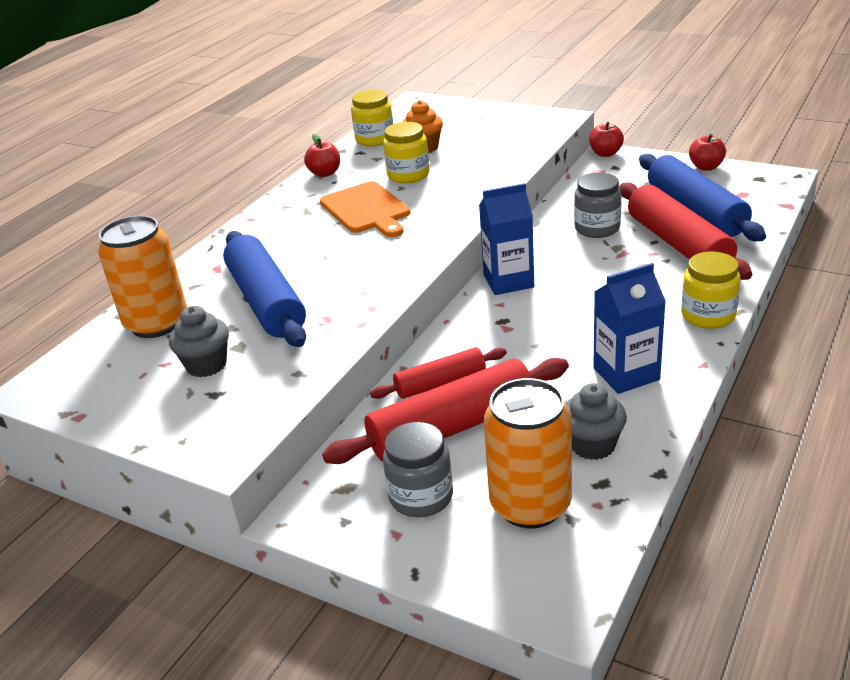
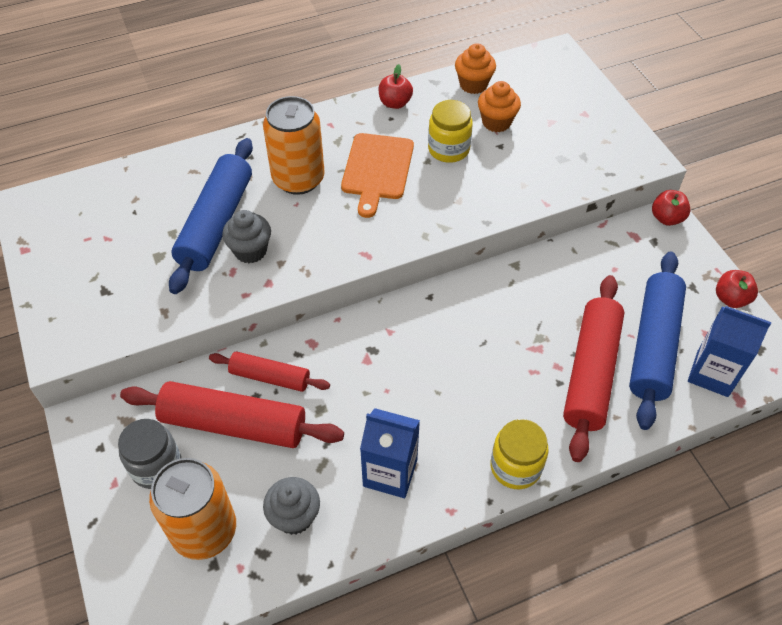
camera: 35 degrees right, 20 degrees up
orange can [98,215,187,338] -> orange can moved to [263,96,325,195]
grey cupcake [169,306,229,377] -> grey cupcake moved to [222,210,271,263]
yellow jar [351,90,393,147] -> orange cupcake [455,43,496,94]
blue carton [479,183,534,295] -> blue carton moved to [688,306,771,397]
grey jar [574,173,622,238] -> none

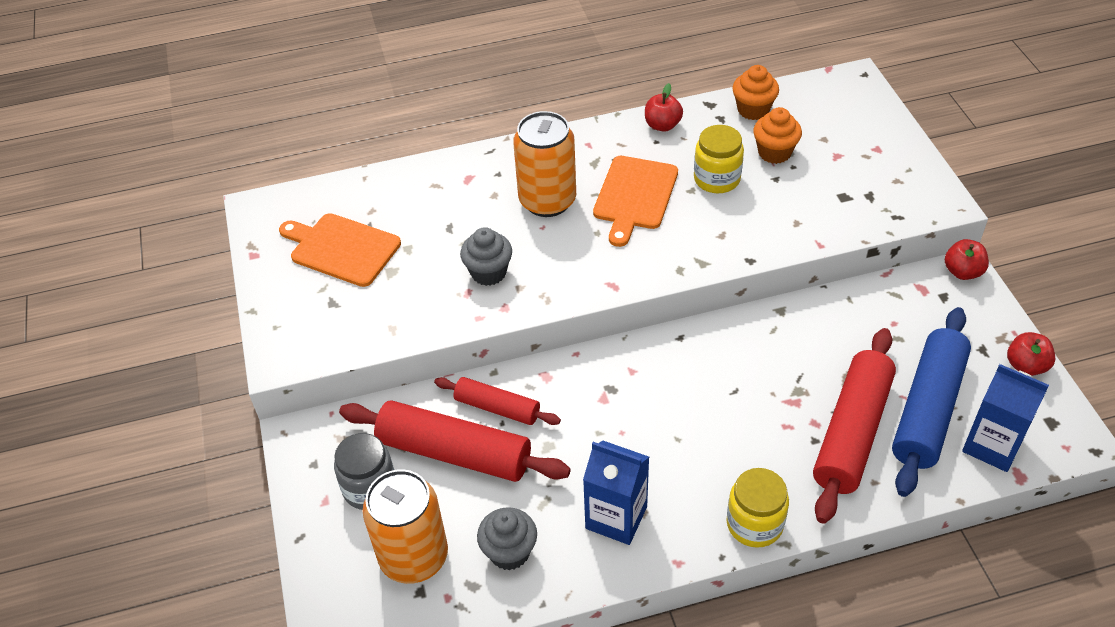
camera: 10 degrees right, 5 degrees down
blue rolling pin [169,138,253,294] -> none
none -> orange cutting board [279,213,401,287]

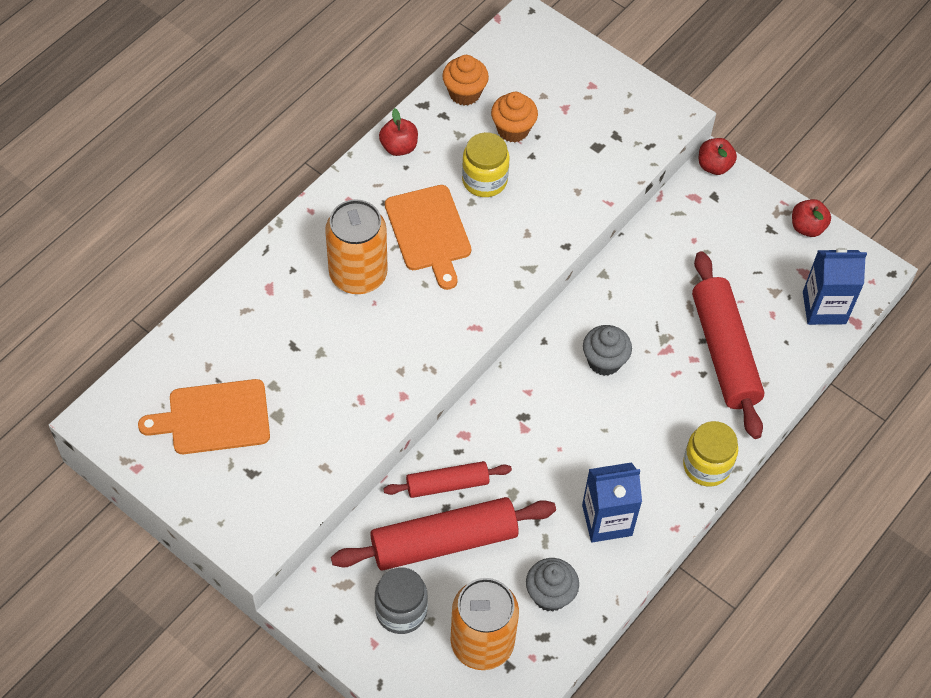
camera: 40 degrees left, 10 degrees up
grey cupcake [460,227,512,286] -> grey cupcake moved to [583,325,632,376]
blue rolling pin [892,307,971,497] -> none

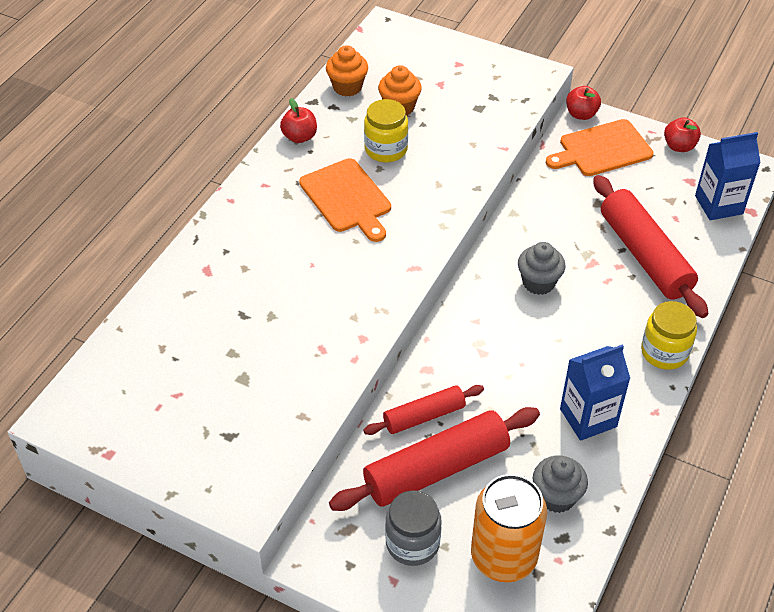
camera: 10 degrees left, 10 degrees down
orange cutting board [138,379,270,454] -> orange cutting board moved to [546,119,653,176]
orange can [325,199,388,294] -> none

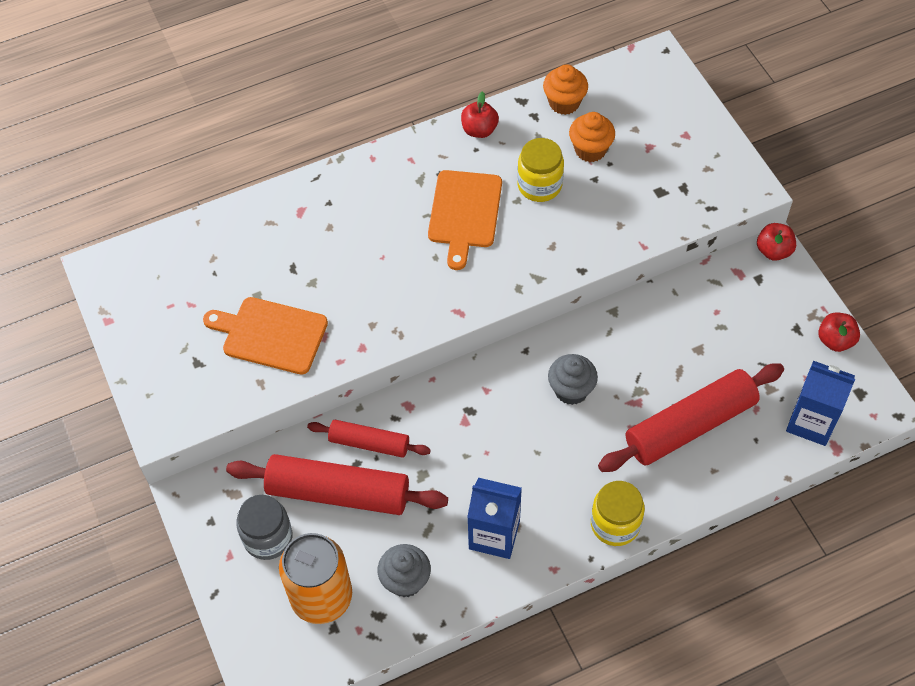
camera: 40 degrees right, 10 degrees up
orange cutting board [546,119,653,176] -> orange cutting board moved to [203,297,328,374]
red rolling pin [593,175,708,318] -> red rolling pin turned 45 degrees clockwise [598,363,784,472]

